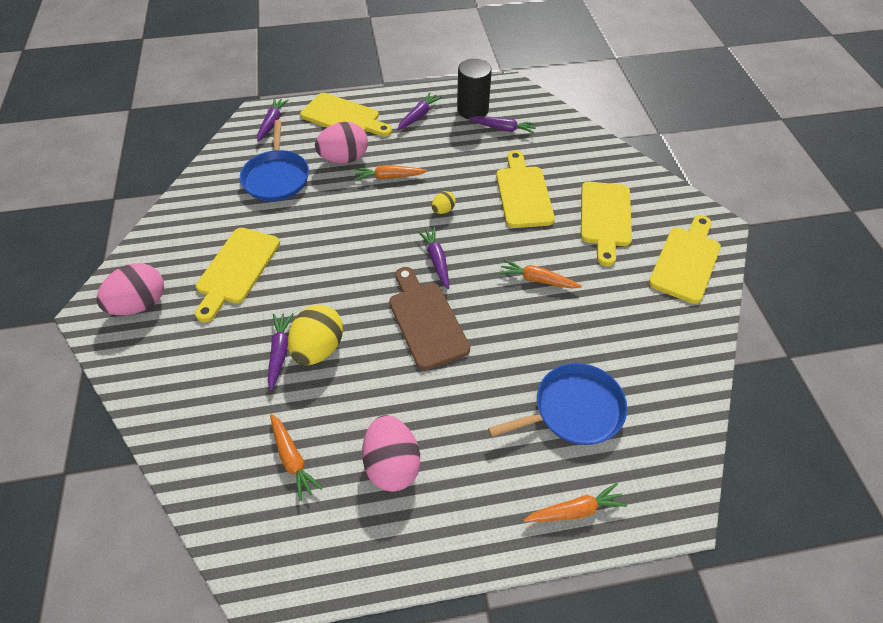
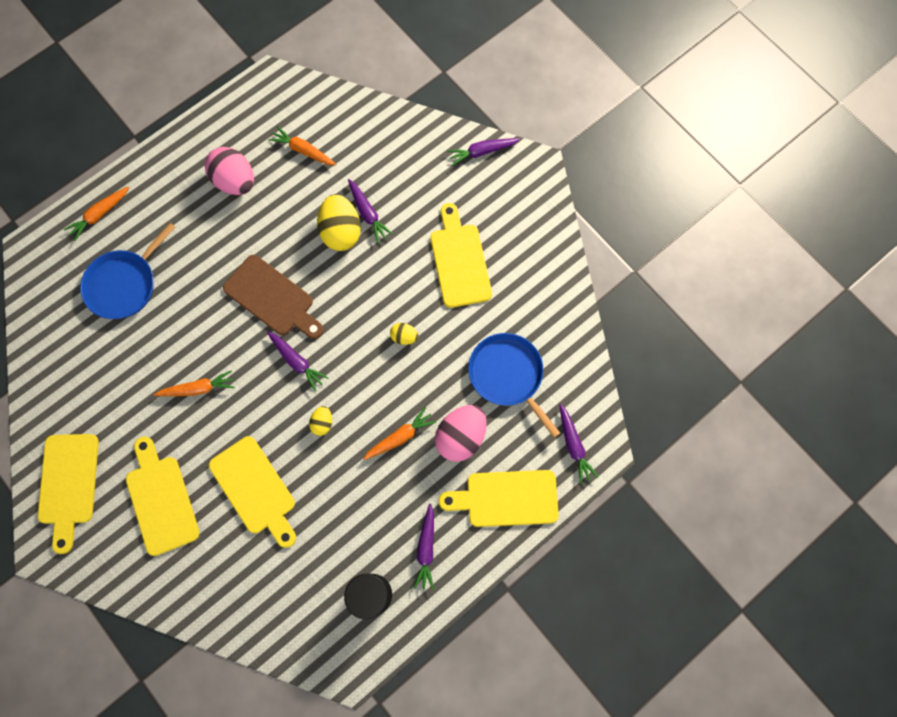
camera: 150 degrees right, 20 degrees up
pink egg [97,263,164,315] -> none
purple carrot [469,116,537,134] -> purple carrot moved to [447,138,520,166]
none -> yellow egg [390,323,418,345]

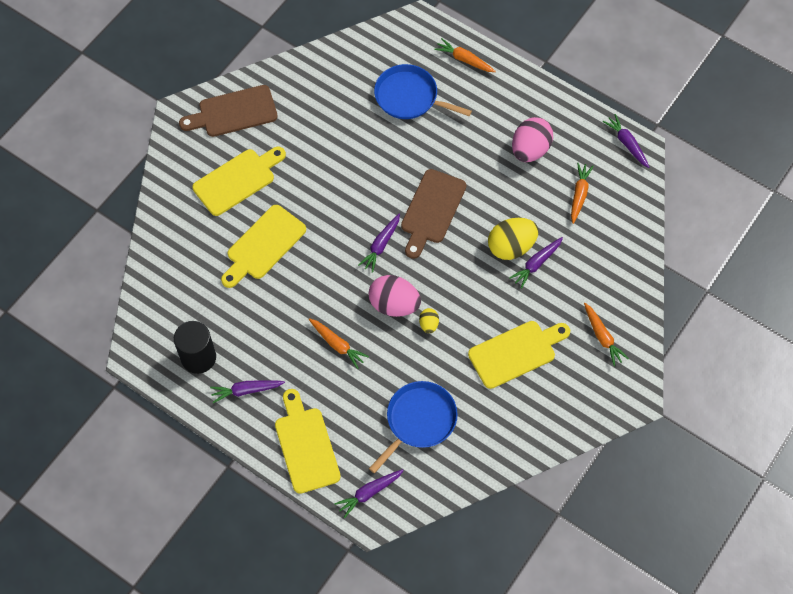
camera: 75 degrees right, 10 degrees down
yellow cutting board [38,434,99,554] -> brown cutting board [179,85,278,137]
orange carrot [154,370,235,396] -> orange carrot moved to [584,303,629,366]
yellow egg [309,406,332,436] -> none
pink egg [435,405,487,462] -> pink egg moved to [369,275,421,317]
purple carrot [447,138,520,166] -> purple carrot moved to [603,114,649,168]

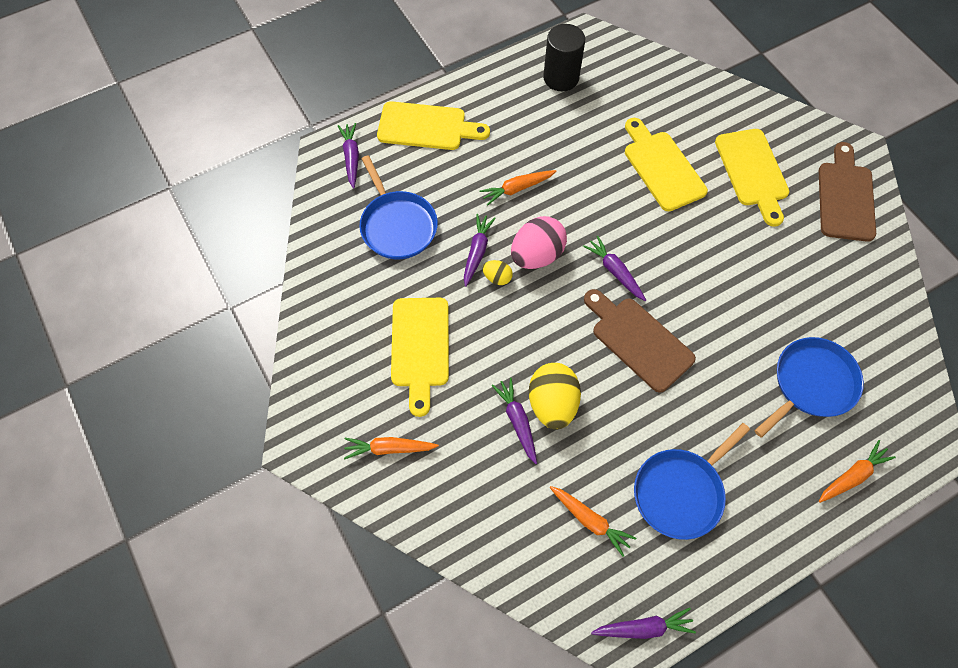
camera: 115 degrees right, 0 degrees up
purple carrot [210,380,285,403] -> purple carrot moved to [464,214,496,287]
pink egg [512,117,553,162] -> blue pan [634,423,750,540]

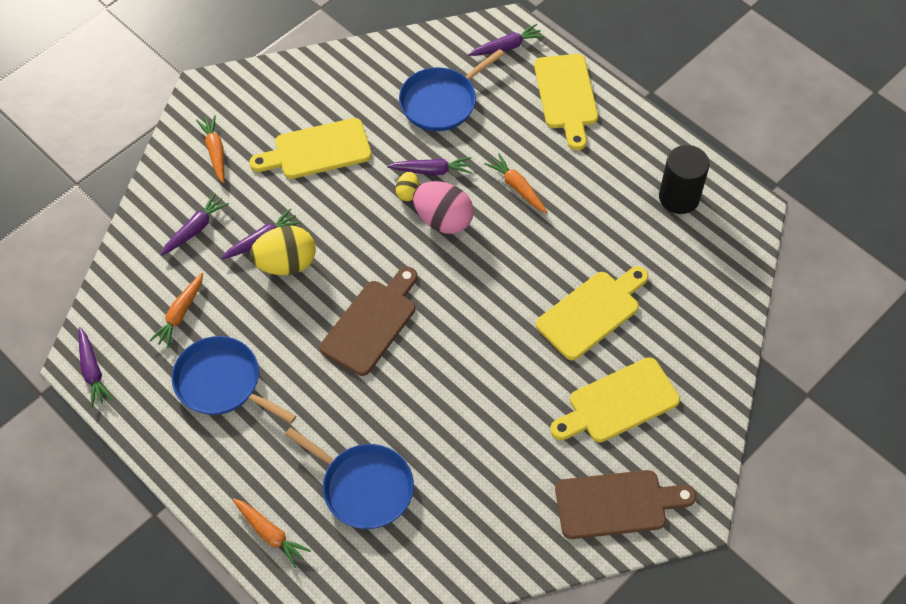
camera: 75 degrees right, 5 degrees down
purple carrot [583,236,646,301] -> purple carrot moved to [161,193,229,256]

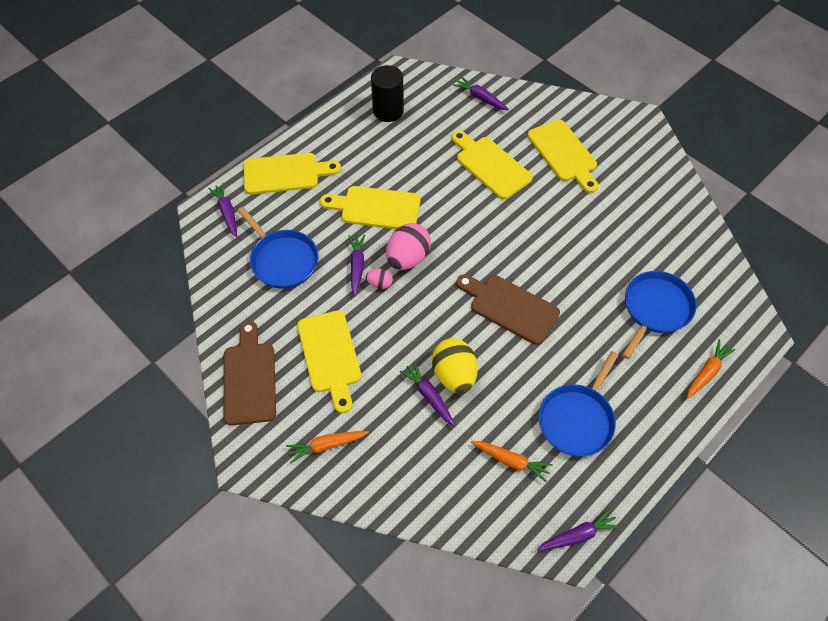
camera: 90 degrees left, 0 degrees up
purple carrot [161,193,229,256] -> purple carrot moved to [453,77,509,110]
yellow egg [396,172,419,201] -> pink egg [366,269,393,289]
orange carrot [484,153,548,213] -> yellow cutting board [320,186,421,229]
brown cutting board [555,470,696,539] -> brown cutting board moved to [224,321,276,425]

